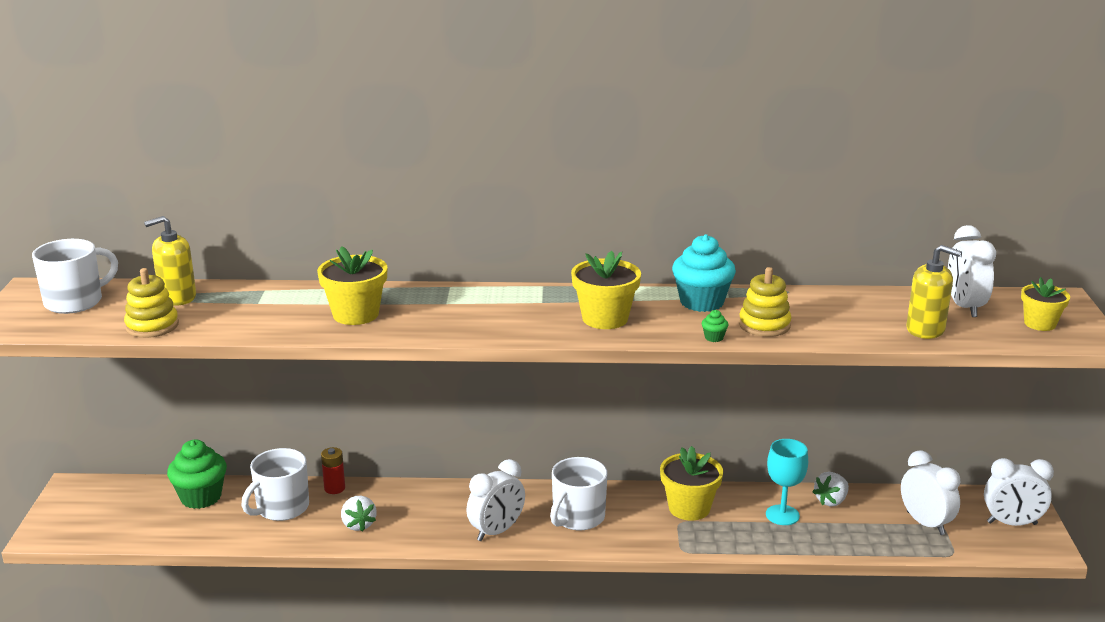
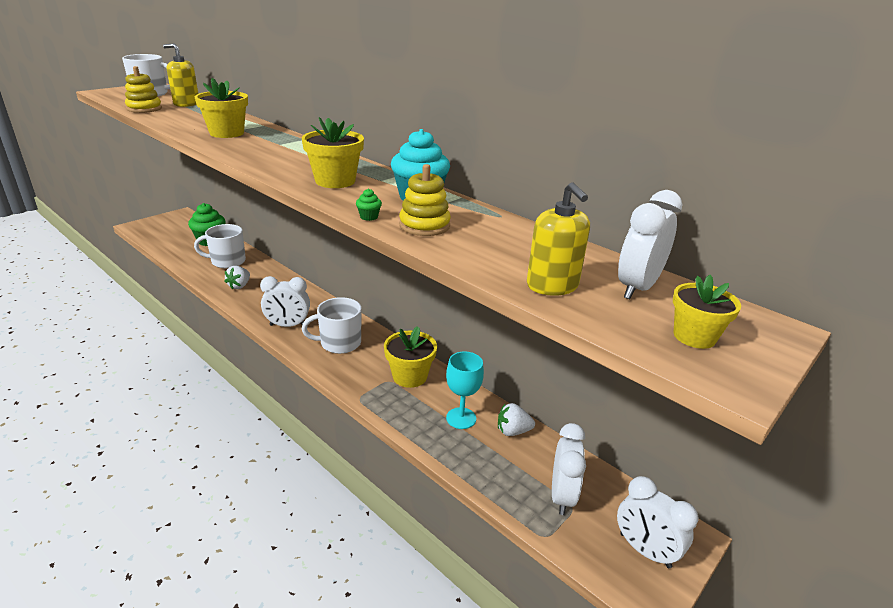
camera: 40 degrees right, 5 degrees up
red battery [321,447,345,494] -> none

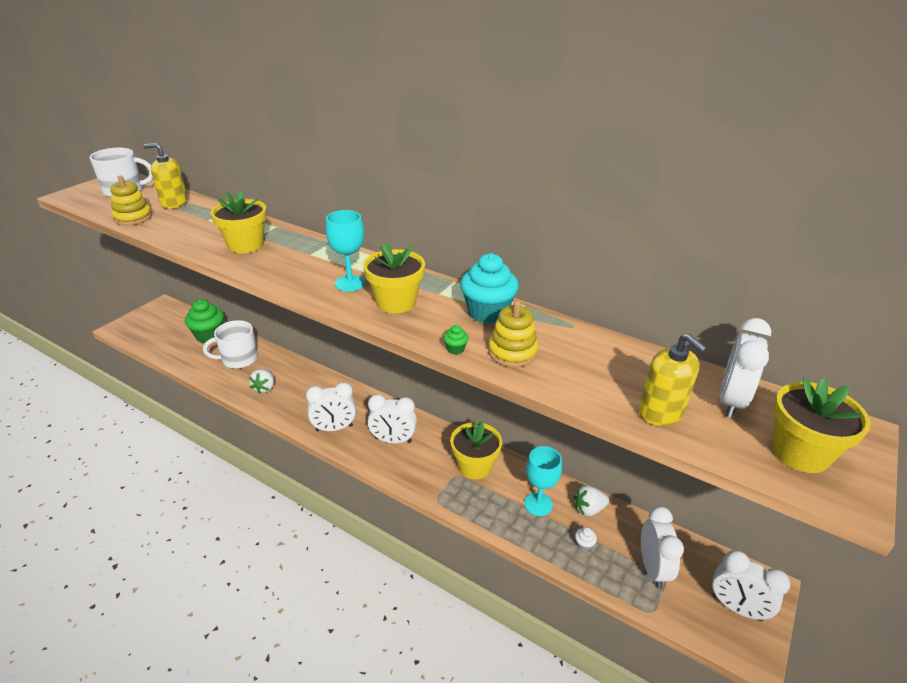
camera: 10 degrees left, 5 degrees up
white mug [302,297,361,354] -> white clock [367,394,417,443]
yellow flower pot [673,275,741,349] -> yellow flower pot [772,377,871,473], size x1.52
none -> turquoise goblet [326,210,365,292]
none -> white cupcake [575,527,597,551]

